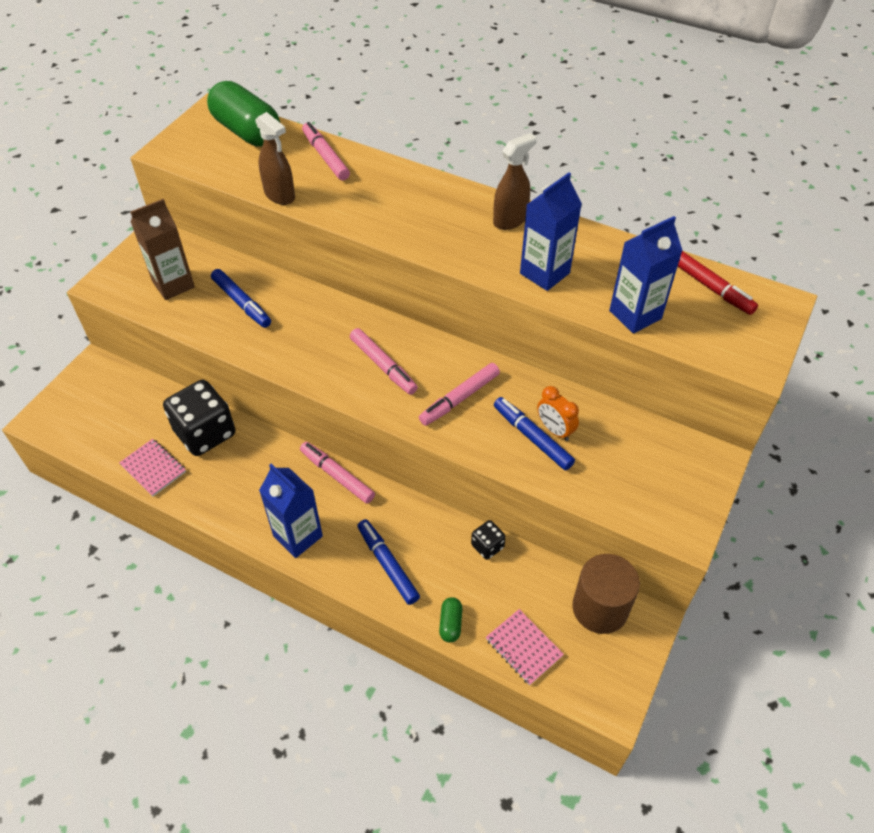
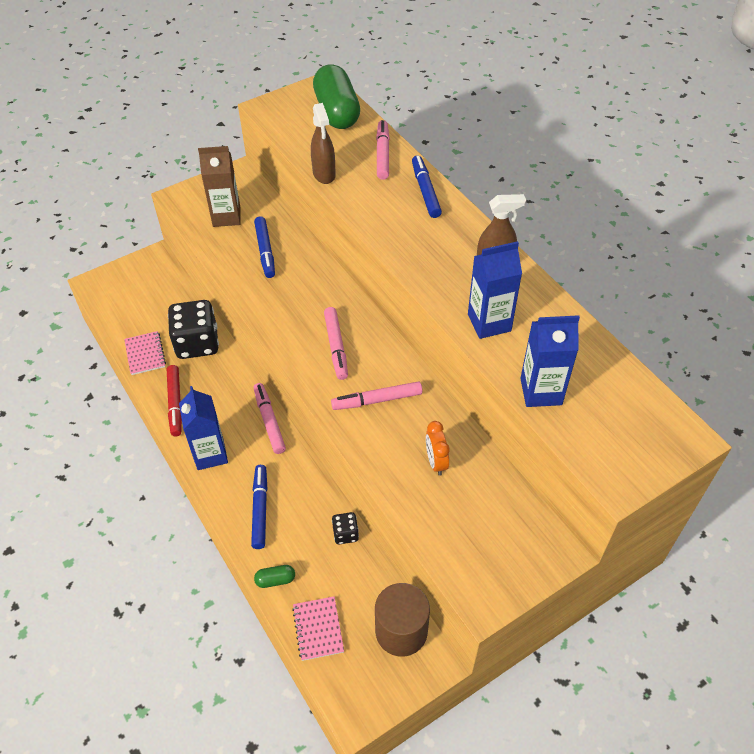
camera: 30 degrees right, 0 degrees up
green capsule [439,597,462,643] -> green capsule turned 45 degrees clockwise [254,565,295,588]
blue marker [494,397,575,471] -> blue marker moved to [412,156,442,218]
red marker [677,251,758,315] -> red marker moved to [167,365,182,436]

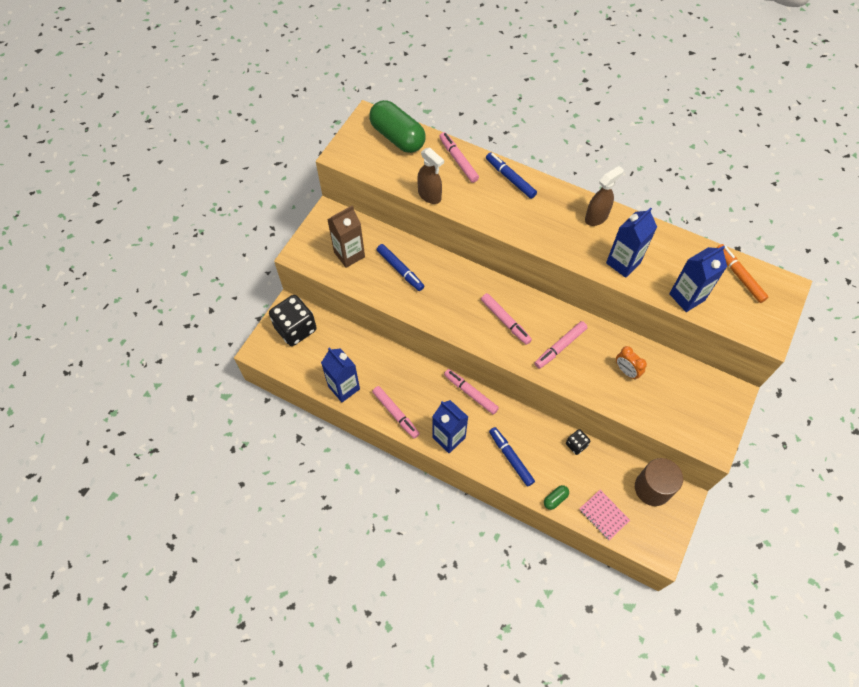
camera: 30 degrees left, 10 degrees up
pink notebook [124,331,166,375] -> blue carton [321,347,360,402]
red marker [167,365,182,436] -> pink marker [372,386,420,439]
black dice [168,300,219,359] -> black dice moved to [269,295,317,346]
none -> orange marker [717,244,768,303]

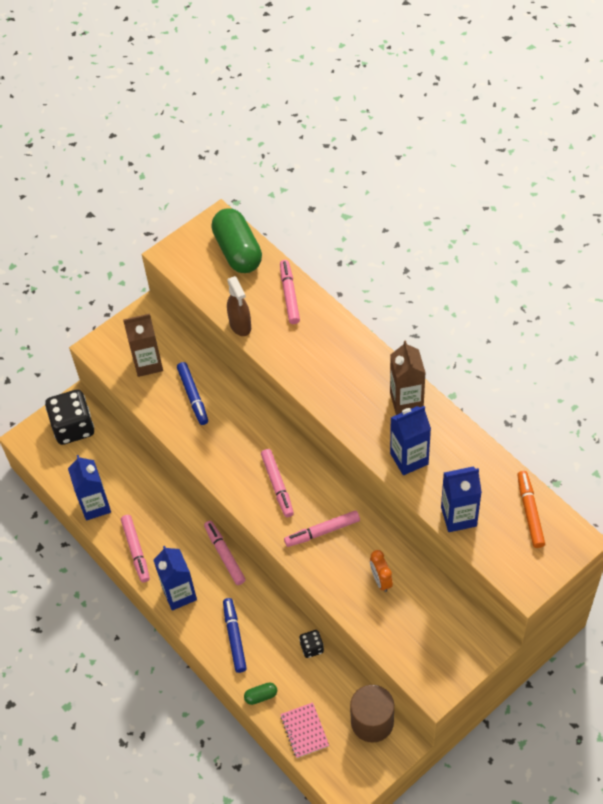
camera: 25 degrees right, 5 degrees down
blue marker [486,152,537,199] -> none
brown spray bottle [585,166,624,226] -> brown carton [390,340,426,415]

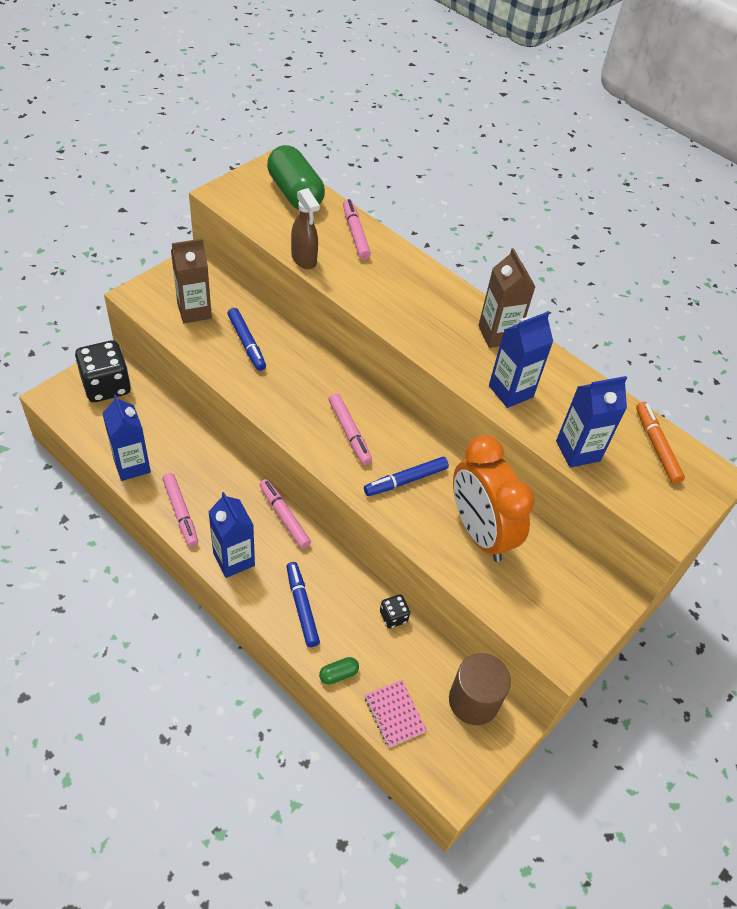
camera: 15 degrees left, 5 degrees down
pink marker [284,510,360,547] -> blue marker [364,457,449,496]
orange clock [370,550,393,592] -> orange clock [453,435,535,562], size x2.33

